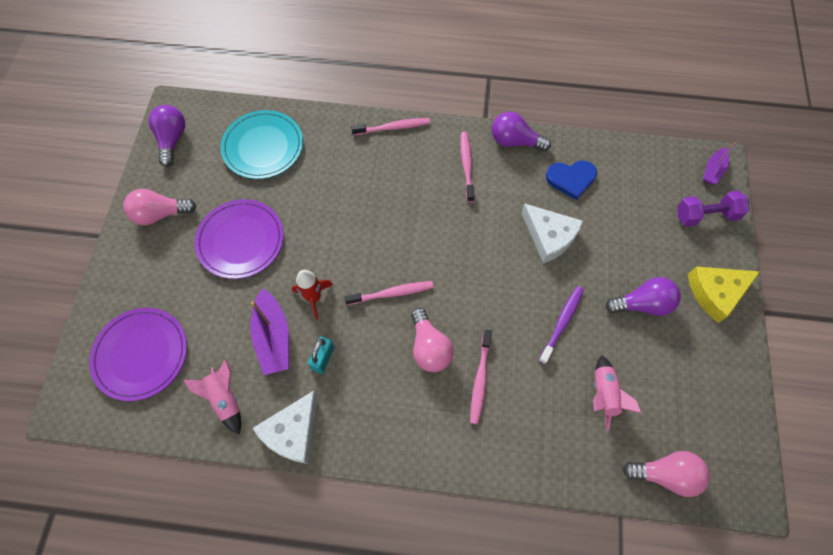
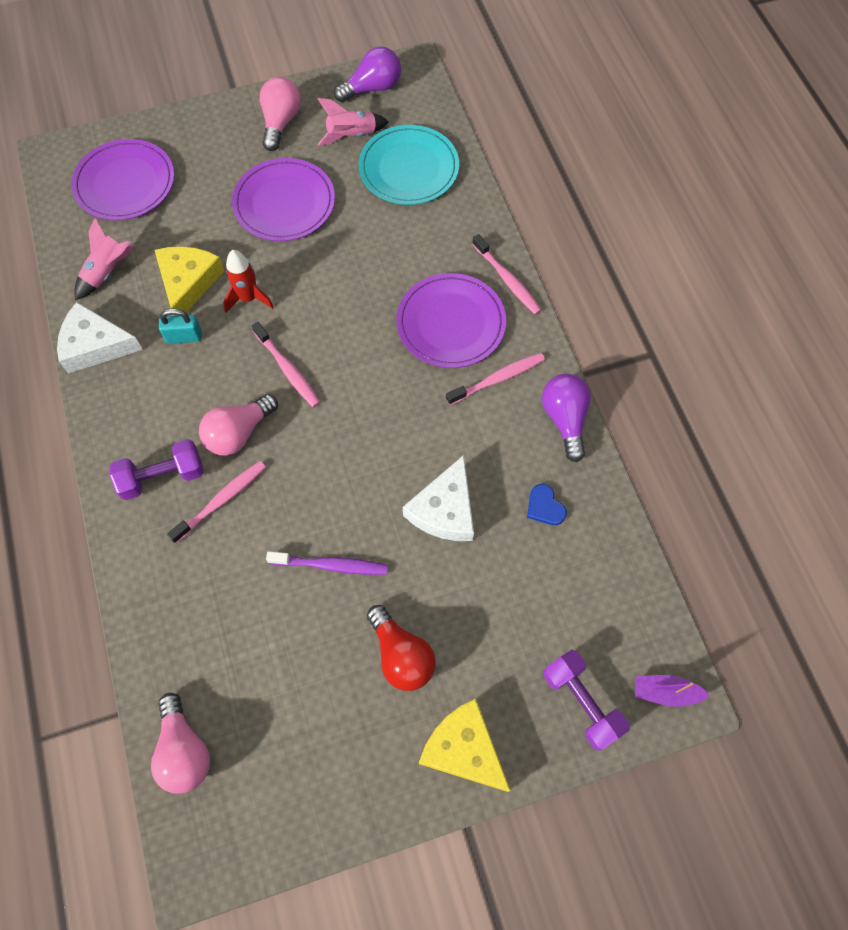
camera: 65 degrees right, 0 degrees up
pink light bulb [123,189,196,225] -> pink light bulb turned 45 degrees clockwise [259,77,301,151]
purple boat [250,288,289,375] -> yellow cheese [155,246,224,316]
pink toothbrush [470,330,492,424] -> pink toothbrush turned 150 degrees clockwise [167,461,266,543]
blue heart [546,160,597,200] -> blue heart [527,484,567,525], size x0.63
pink rocket [593,355,641,431] -> pink rocket moved to [318,98,389,146]
purple light bulb [606,277,681,316] -> red light bulb [367,605,436,691]
none -> purple dumbbell [110,439,203,500]
none -> purple plate [396,273,506,368]

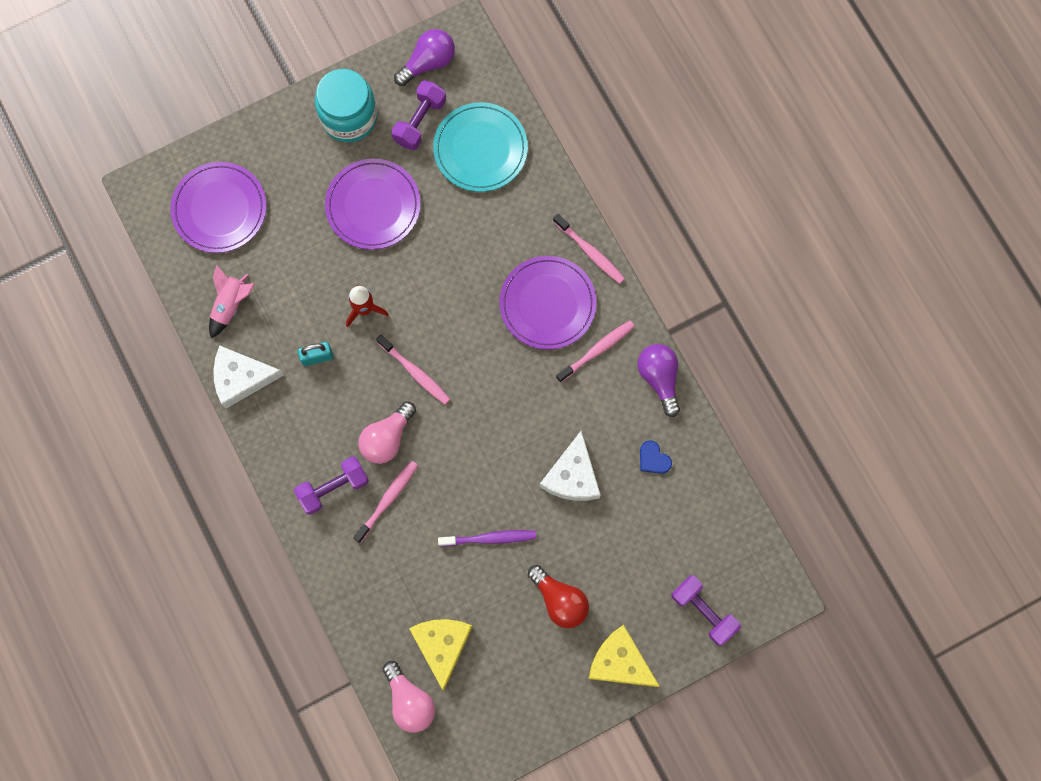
camera: 10 degrees left, 10 degrees up
yellow cheese [155,246,224,316] -> yellow cheese moved to [409,619,473,691]
pink light bulb [259,77,301,151] -> turquoise jar [315,69,377,142]
pink rocket [318,98,389,146] -> purple dumbbell [392,80,446,150]
purple boat [635,675,710,707] -> none

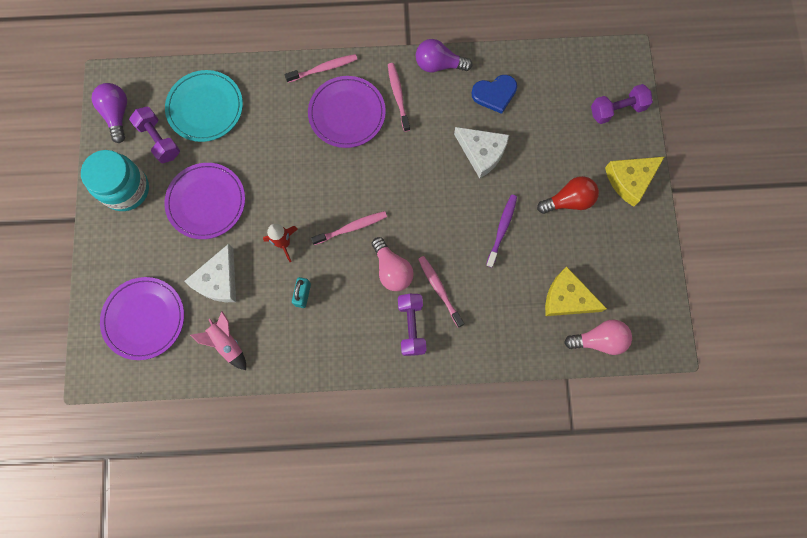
camera: 65 degrees left, 0 degrees up
white cheese [213,346,284,409] -> white cheese moved to [184,244,236,302]
blue heart [640,440,672,474] -> blue heart [471,75,517,114], size x1.59

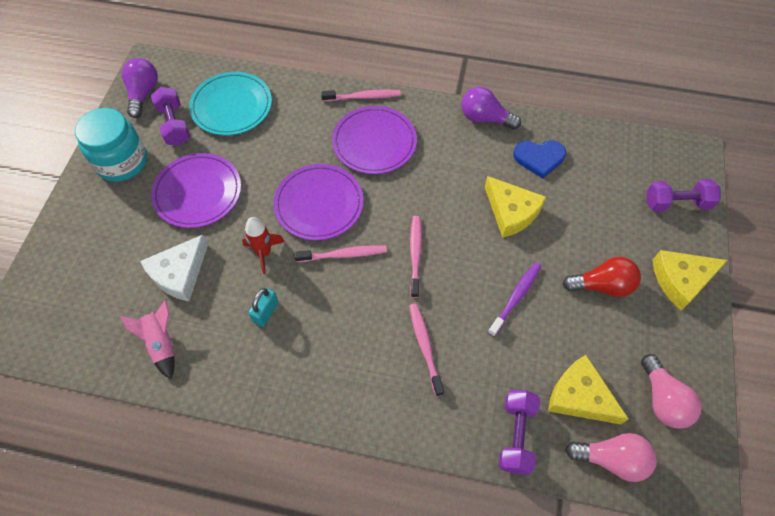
camera: 15 degrees right, 15 degrees down
purple plate [100,277,184,360] -> purple plate moved to [273,164,363,240]
pink light bulb [372,237,414,291] -> pink light bulb moved to [641,354,702,429]
pink toothbrush [388,63,410,132] -> pink toothbrush moved to [410,216,422,298]
purple dumbbell [398,294,427,356] -> purple dumbbell moved to [499,390,540,475]
white cheese [454,127,509,178] -> yellow cheese [485,176,546,238]

